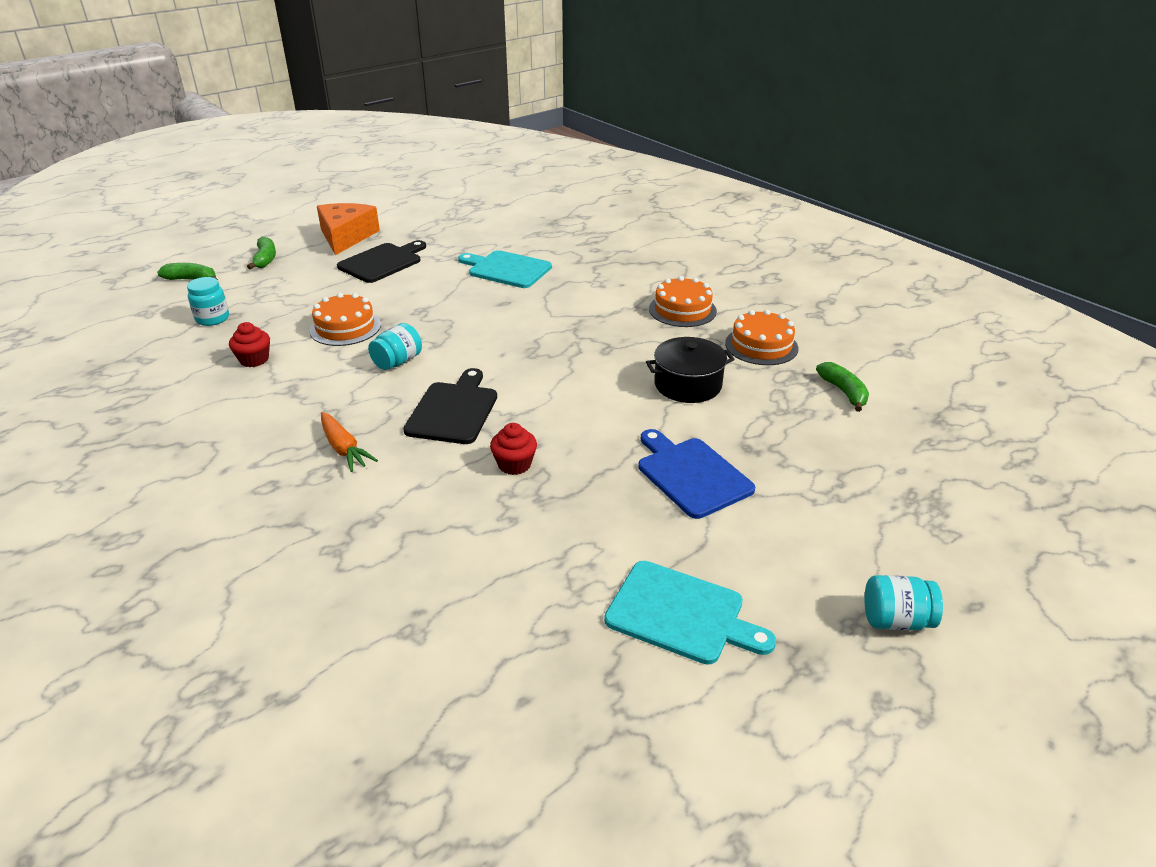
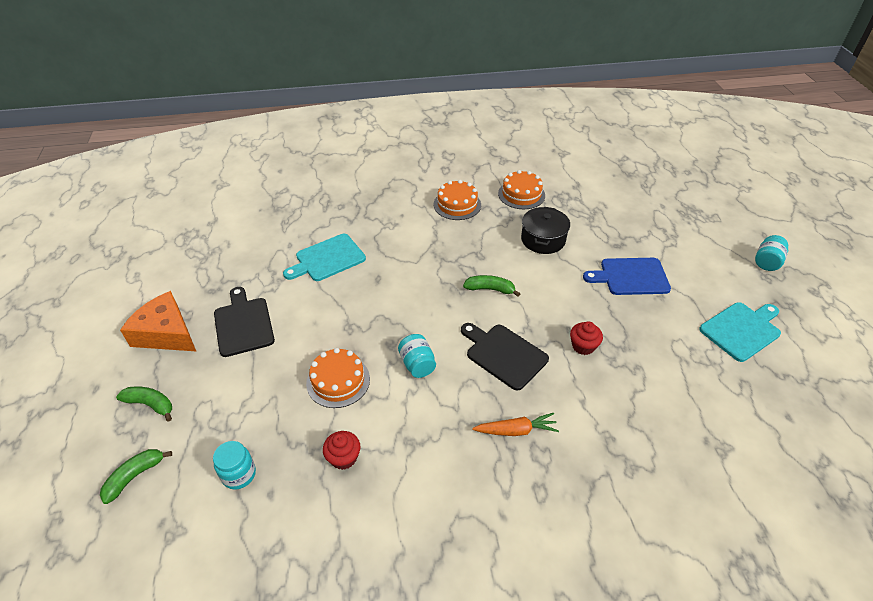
camera: 60 degrees left, 10 degrees up
green banana [816,362,869,412] -> green banana moved to [463,275,520,297]

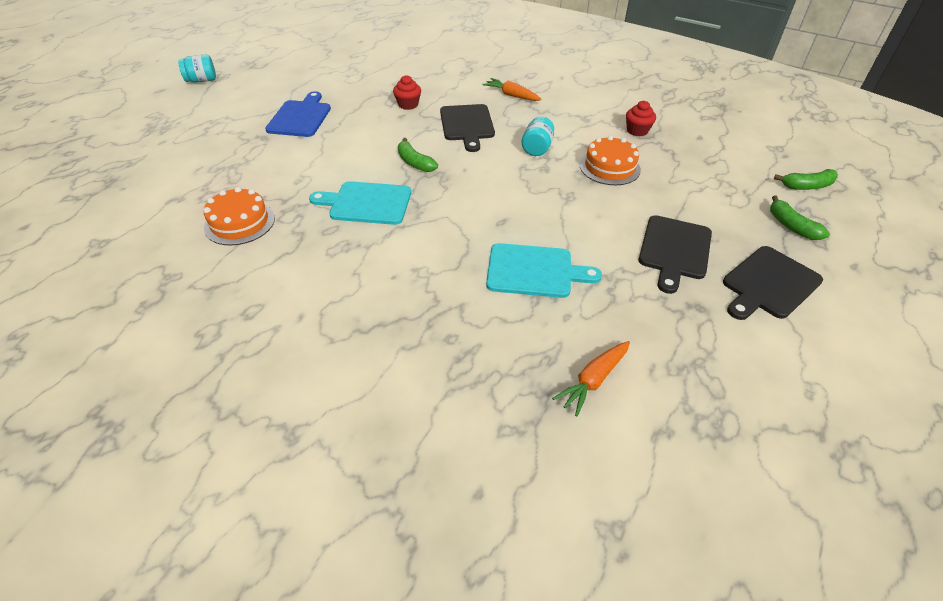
camera: 140 degrees left, 0 degrees up
orange cheese [120,291,197,352] -> black cutting board [723,246,823,320]
turquoise jar [213,441,256,490] -> none
orange cake [434,180,481,220] -> none
black pot [521,207,570,254] -> none
blue cutting board [583,258,671,295] -> blue cutting board turned 120 degrees counterclockwise [265,91,331,137]
turquoise cutting board [699,302,781,362] -> turquoise cutting board moved to [309,181,411,225]
none -> orange carrot [552,341,630,417]

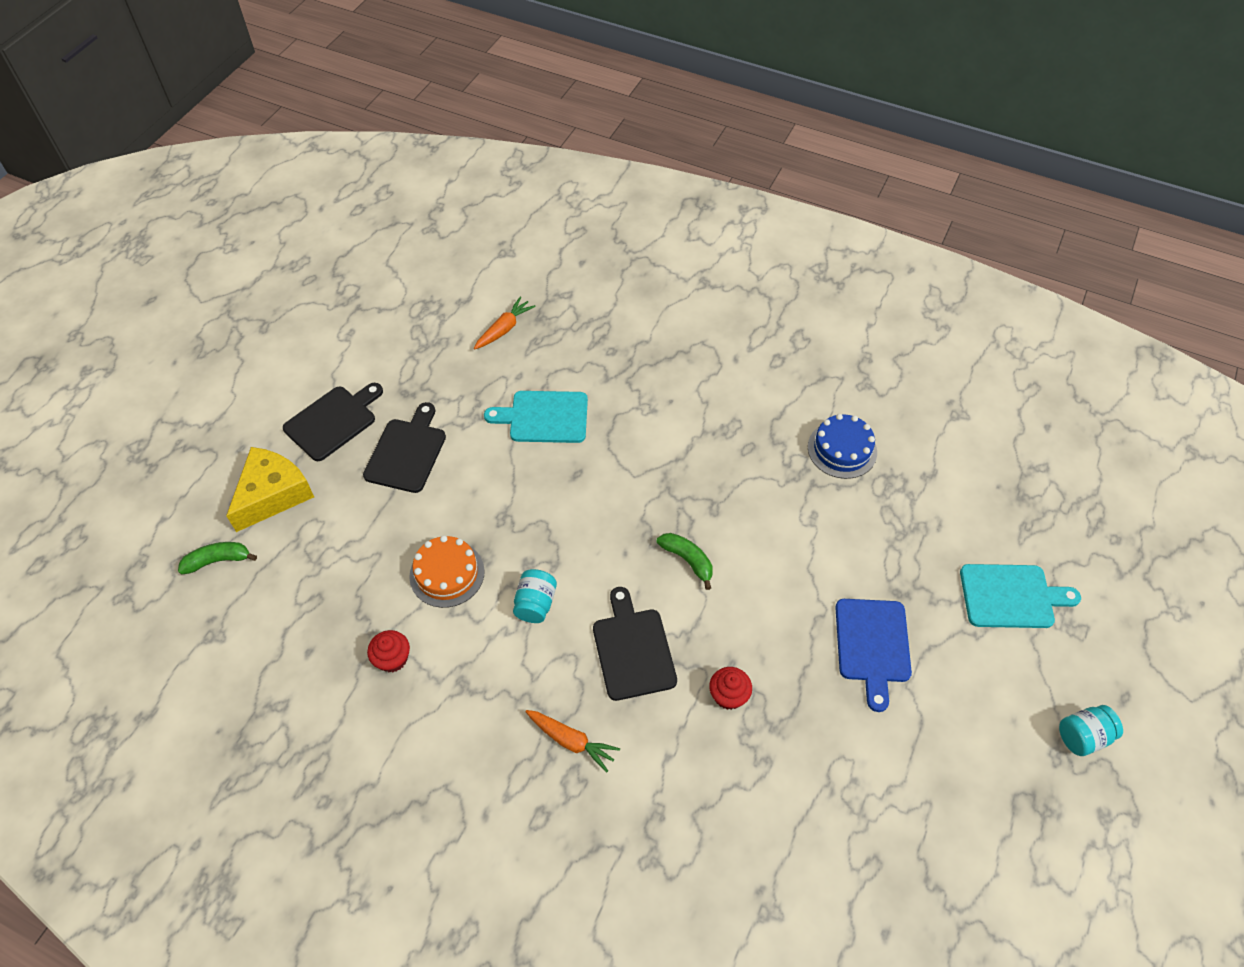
camera: 175 degrees right, 10 degrees up
orange cake [203,187,275,245] -> blue cake [808,414,877,479]
turquoise cutting board [309,181,411,225] -> turquoise cutting board moved to [960,564,1081,628]
green banana [770,195,830,240] -> yellow cheese [226,447,314,532]

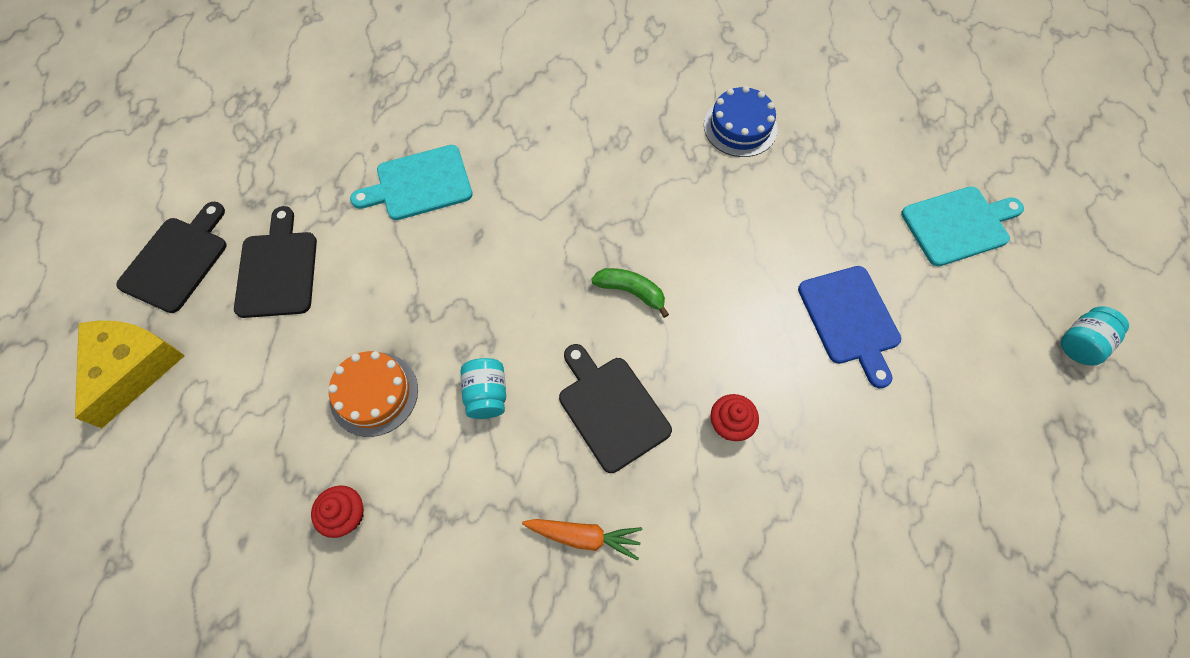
camera: 20 degrees left, 10 degrees up
green banana [178,542,257,574] -> none
orange carrot [474,297,536,349] -> none

